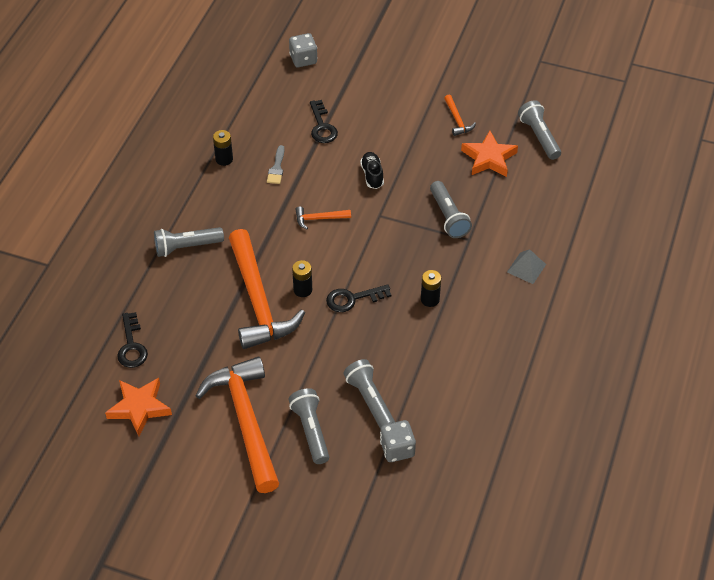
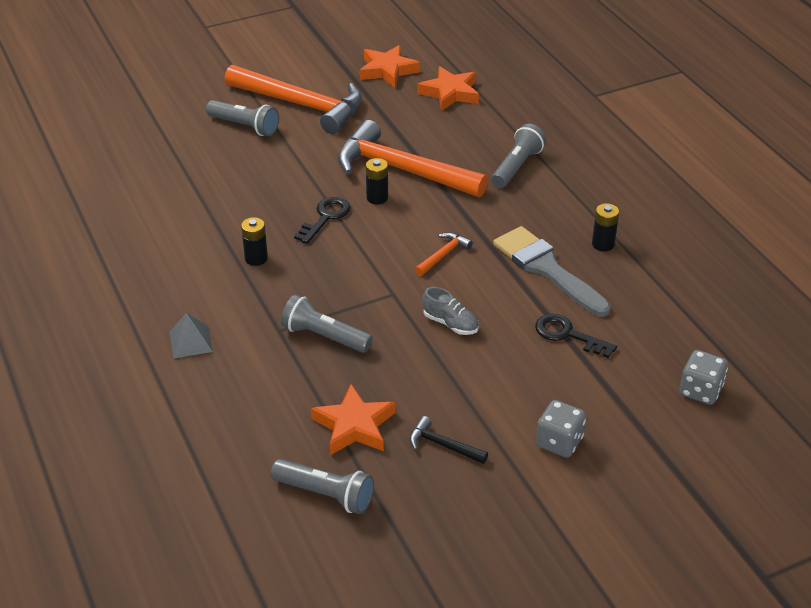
camera: 135 degrees right, 10 degrees down
black key [117,312,148,368] -> orange star [417,66,479,111]
grey brush [267,145,284,184] -> grey brush [493,226,611,317], size x2.17
grey flashlight [344,359,395,429] -> none
black shoe [360,152,384,189] -> grey shoe [422,287,479,335]
grey dice [380,420,416,462] -> grey dice moved to [536,400,586,458]
orange hammer [444,95,476,136] -> black hammer [409,416,488,464]

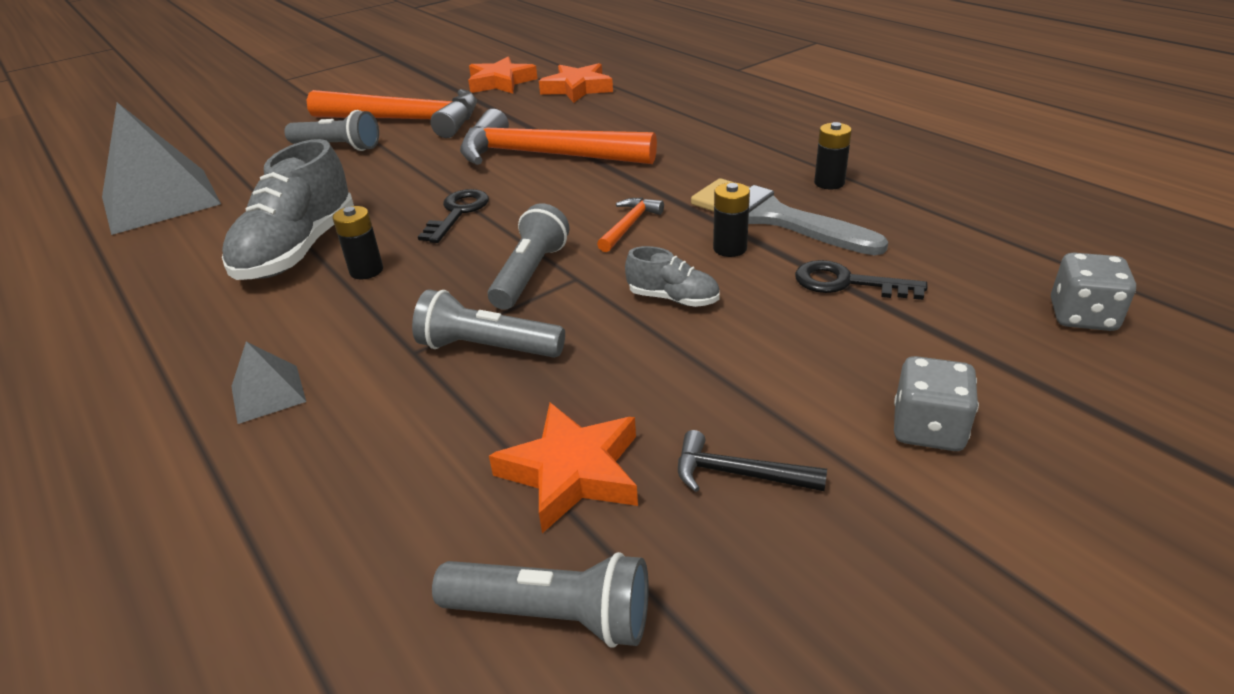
camera: 10 degrees left, 5 degrees down
black battery [366,158,388,205] -> black battery moved to [713,183,750,257]
grey flashlight [492,124,546,188] -> grey flashlight moved to [488,203,569,310]
none -> grey pyramid [102,102,221,235]
none -> grey shoe [222,139,354,280]

